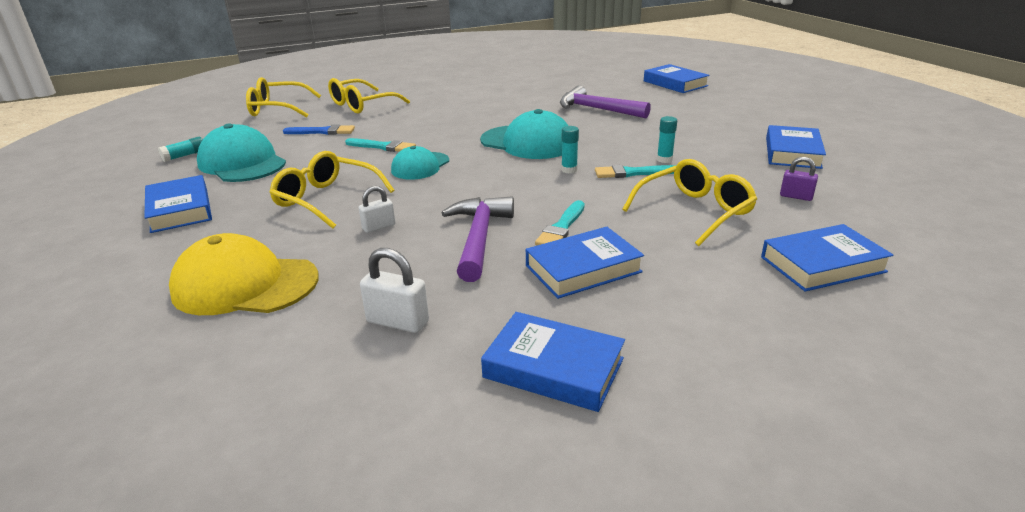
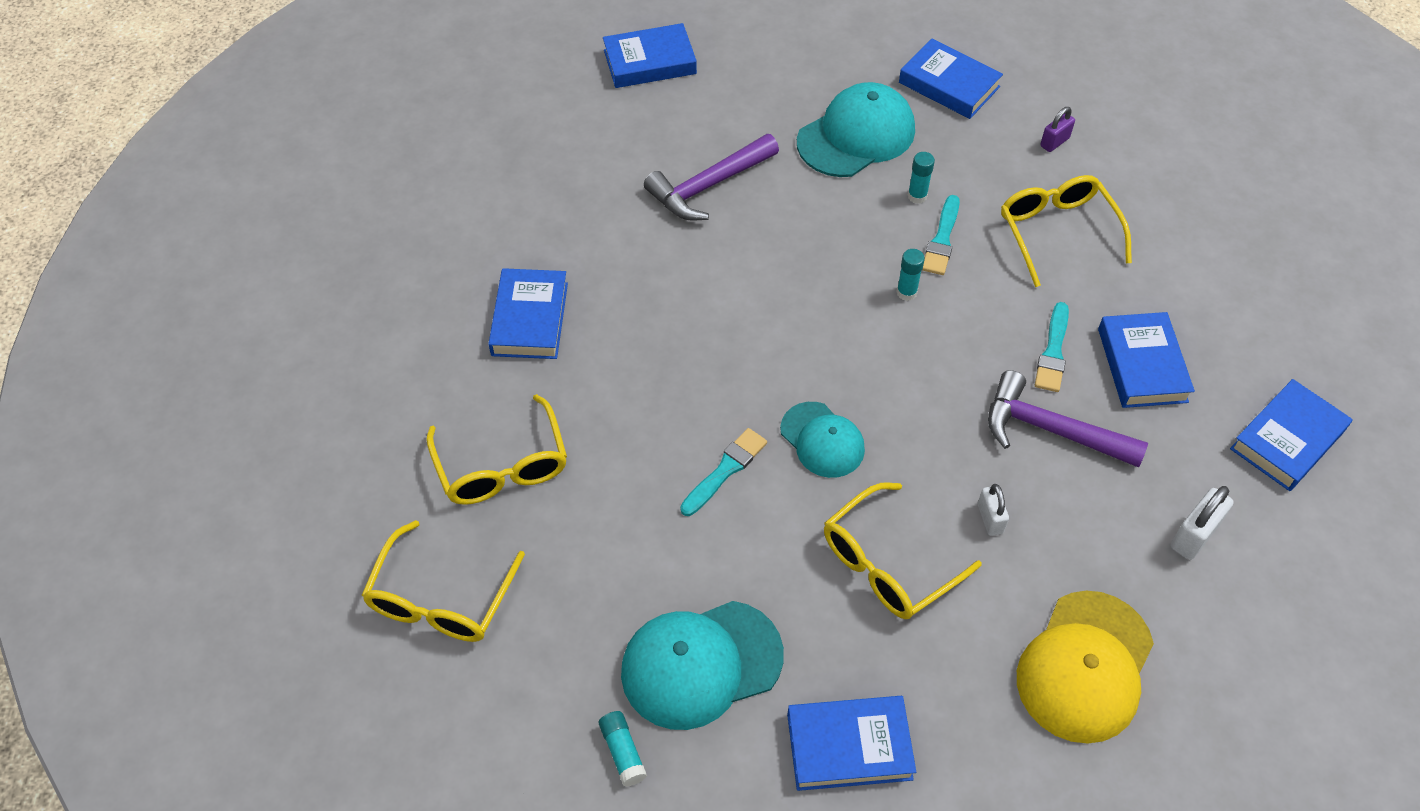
camera: 70 degrees left, 25 degrees up
blue brush [283,124,355,135] -> none
turquoise cap [480,109,569,159] -> turquoise cap moved to [797,82,915,177]
turquoise brush [535,200,585,245] -> turquoise brush turned 60 degrees clockwise [1035,302,1069,392]
blue book [761,224,893,292] -> blue book moved to [488,268,568,359]

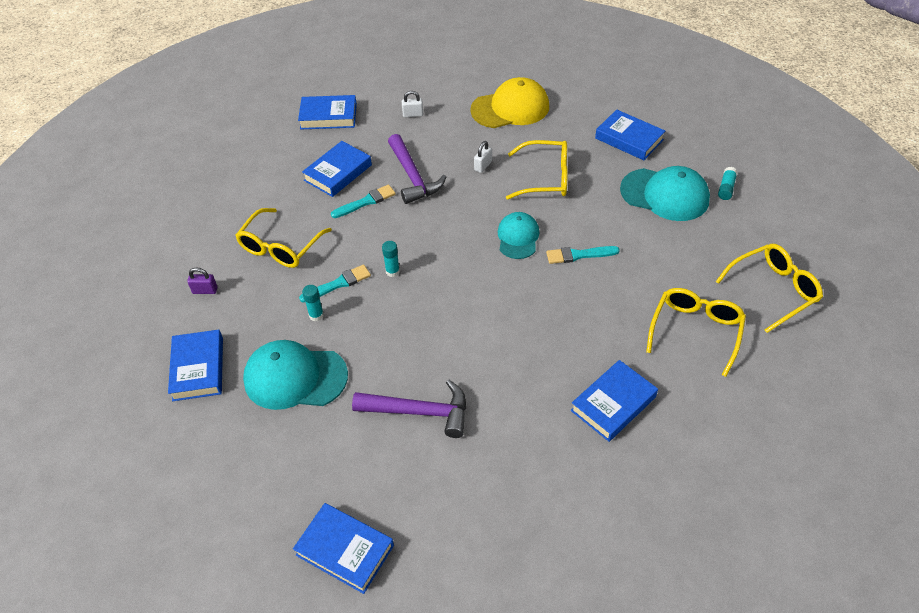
camera: 135 degrees left, 5 degrees down
white padlock [1171,486,1234,560] -> white padlock [402,91,423,117], size x0.67

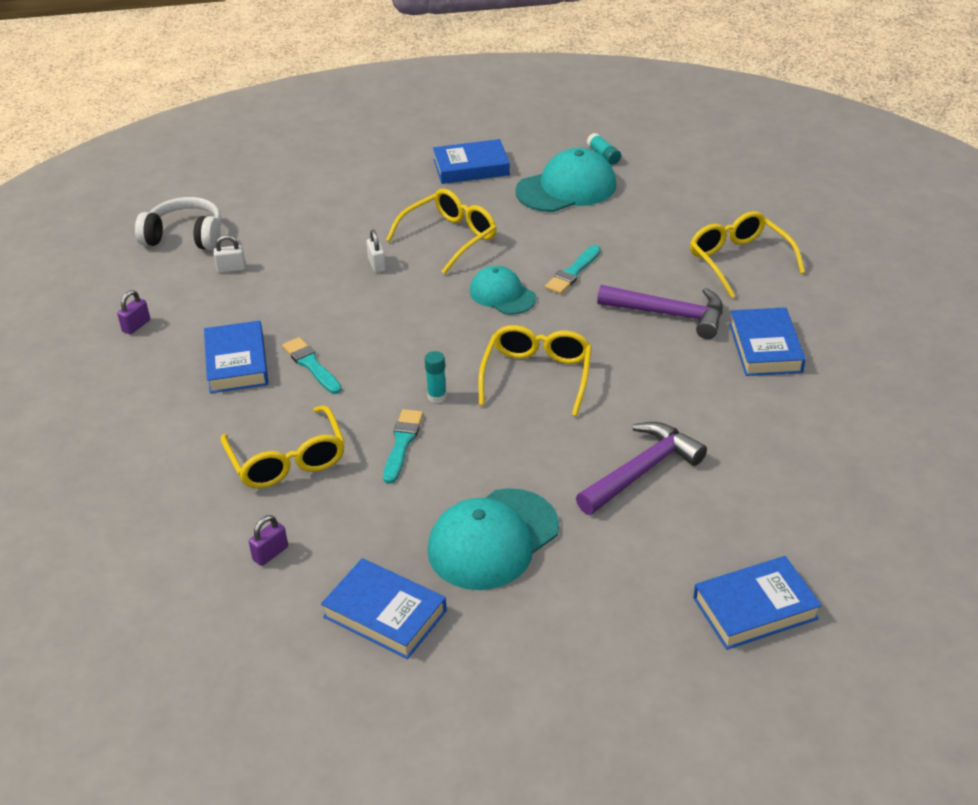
camera: 50 degrees left, 10 degrees down
blue book [298,95,357,130] -> purple padlock [117,290,150,335]
turquoise glue stick [302,285,324,321] -> none
turquoise brush [331,185,396,218] -> turquoise brush turned 45 degrees counterclockwise [282,337,342,394]
purple hammer [388,134,446,204] -> purple hammer moved to [597,285,723,339]
white padlock [402,91,423,117] -> white padlock turned 45 degrees clockwise [213,235,246,273]
yellow cap [470,77,549,128] -> none
yellow glasses [715,244,823,333] -> yellow glasses moved to [478,325,592,416]
none -> white headphones [135,197,222,250]

